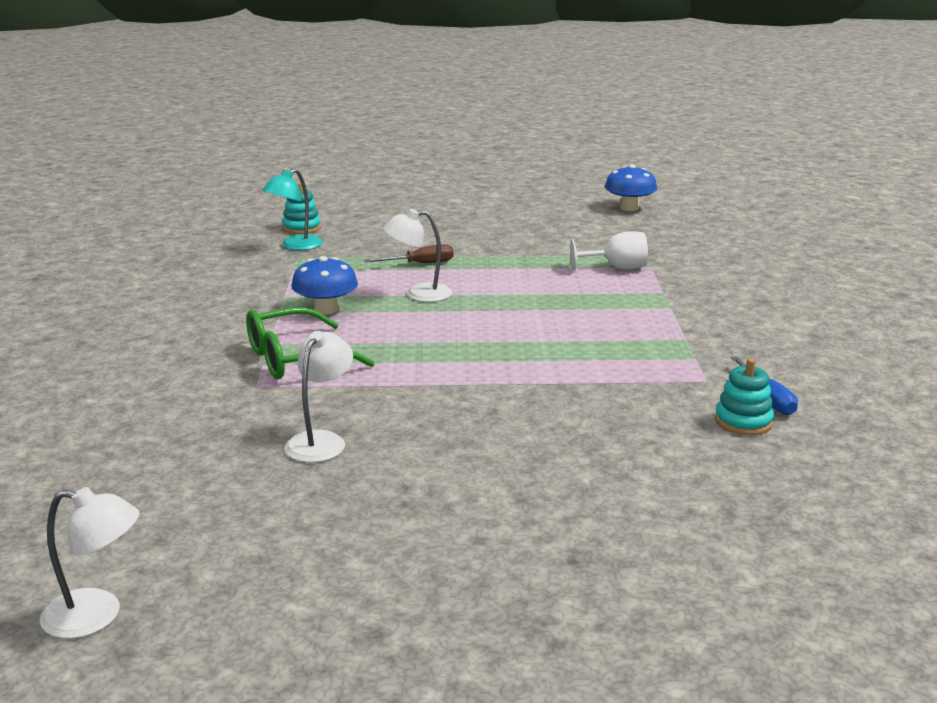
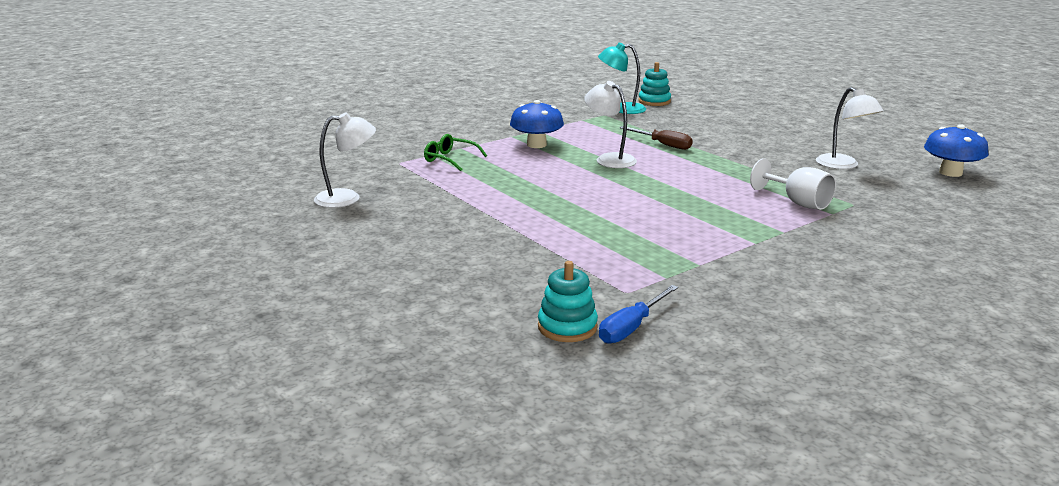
camera: 55 degrees right, 0 degrees up
white lamp [40,487,140,639] -> white lamp moved to [816,87,884,169]
green glasses [246,307,375,379] -> green glasses [424,134,487,171], size x0.58

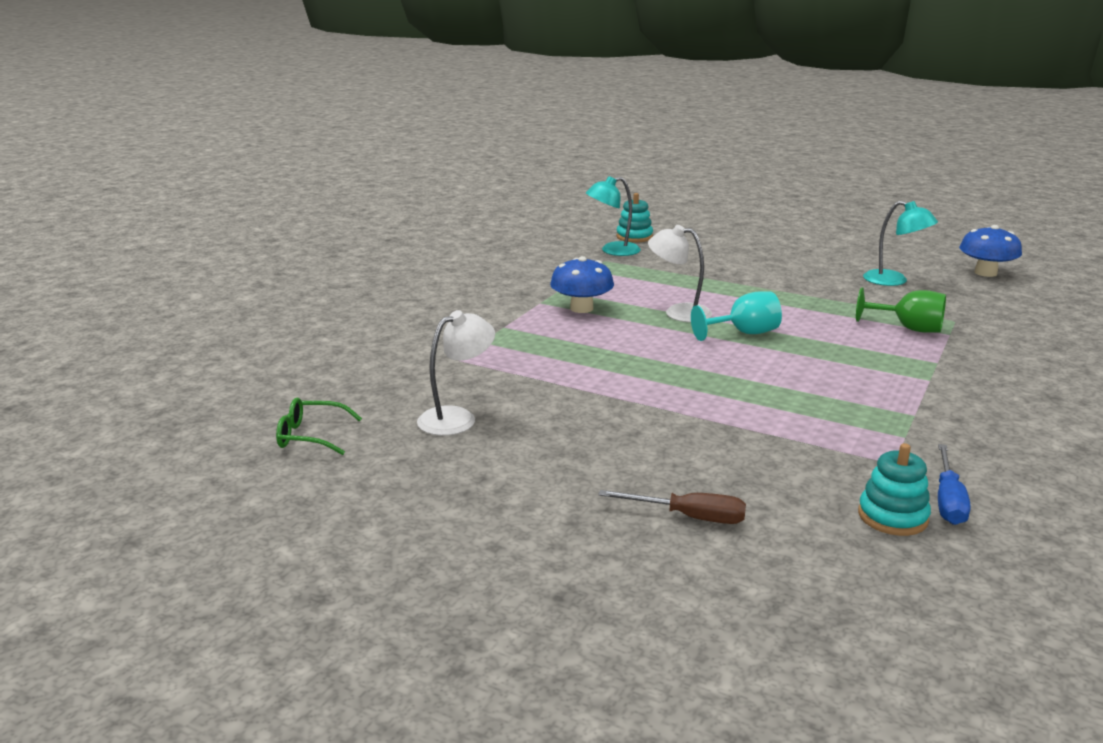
camera: 25 degrees left, 0 degrees up
green glasses [424,134,487,171] -> green glasses moved to [276,398,362,455]
brown screwdriver [619,126,693,150] -> brown screwdriver moved to [598,490,746,524]
white goblet [750,158,836,210] -> green goblet [856,287,946,333]
white lamp [816,87,884,169] -> turquoise lamp [863,201,938,286]
none -> turquoise goblet [691,291,782,341]

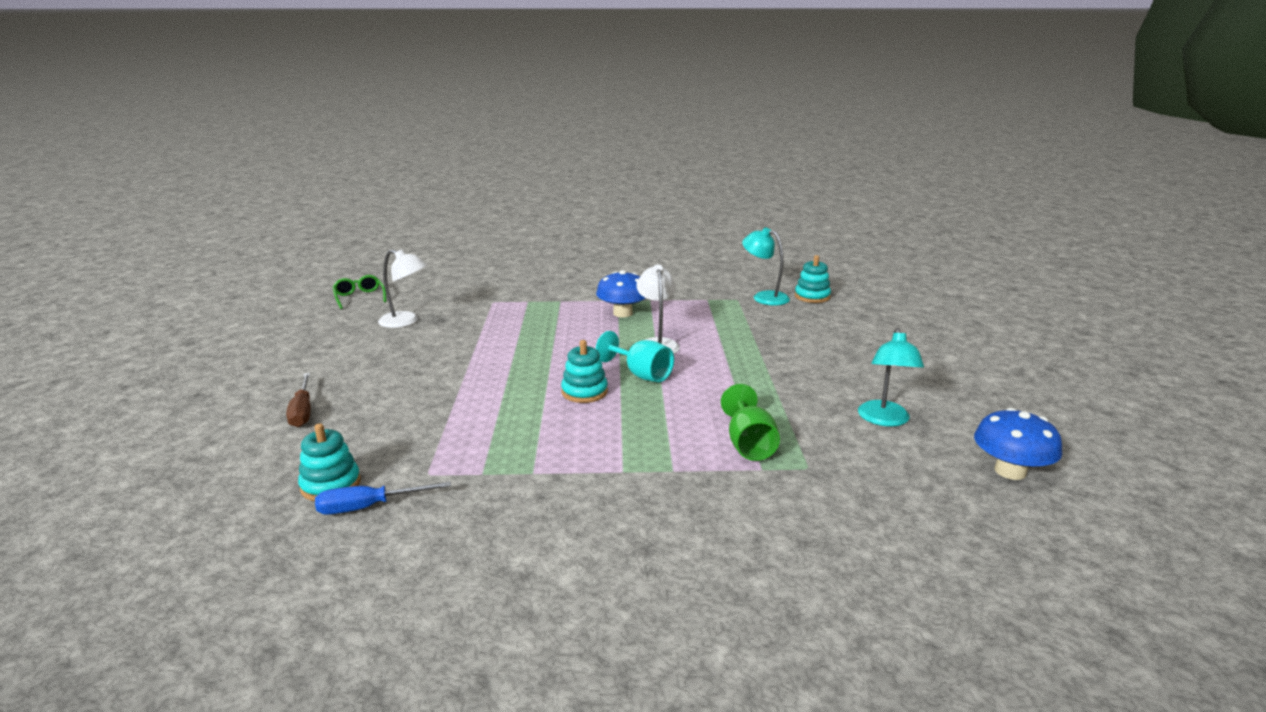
camera: 60 degrees right, 0 degrees up
none -> turquoise stacking toy [561,340,608,403]

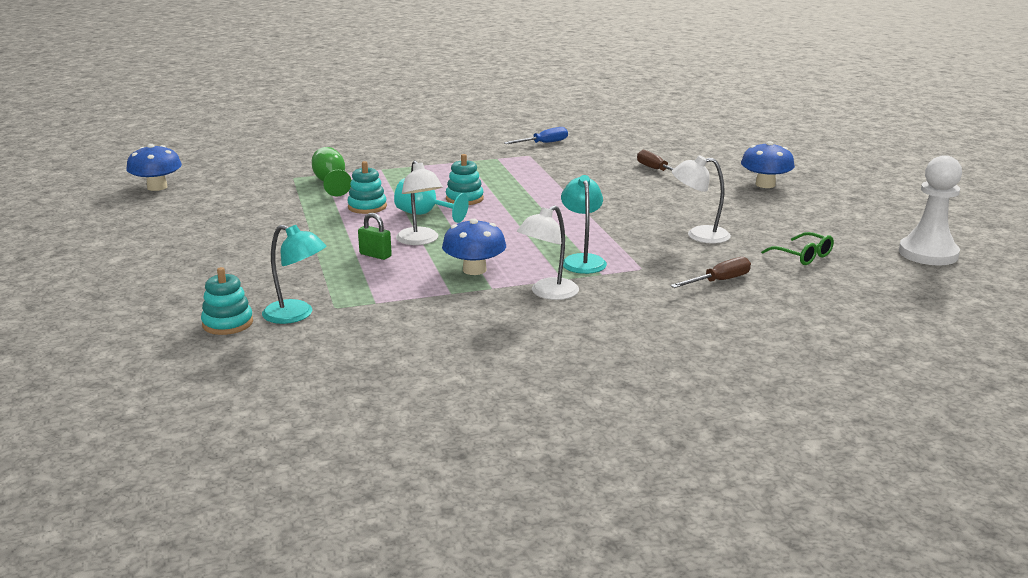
camera: 165 degrees right, 0 degrees up
turquoise stacking toy [298,424,361,501] -> turquoise stacking toy moved to [347,161,387,214]
turquoise lamp [858,328,924,427] -> turquoise lamp moved to [561,175,607,274]
none -> green padlock [358,213,392,260]
none -> white lamp [517,205,579,300]
none -> brown screwdriver [670,257,751,288]
none -> blue mushroom [741,141,795,188]
none -> white pawn [899,155,962,265]

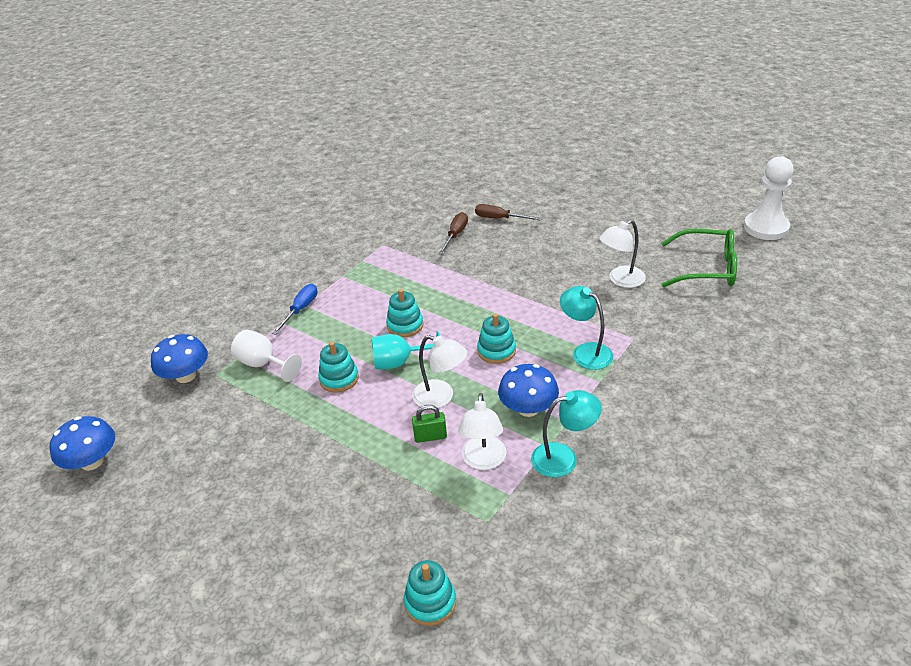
camera: 35 degrees left, 15 degrees up
turquoise lamp [262,225,326,324] -> turquoise lamp moved to [531,390,602,478]
green goblet [312,147,351,197] -> white goblet [231,330,302,382]
blue screwdriver [504,127,568,144] -> blue screwdriver moved to [272,284,318,335]
white lamp [517,205,579,300] -> white lamp moved to [458,393,507,470]
brown screwdriver [670,257,751,288] -> brown screwdriver moved to [438,212,468,254]
blue mushroom [741,141,795,188] -> blue mushroom moved to [151,334,208,383]
green glasses [761,232,834,265] -> green glasses [661,229,737,287], size x1.73
none -> turquoise stacking toy [477,313,516,364]

